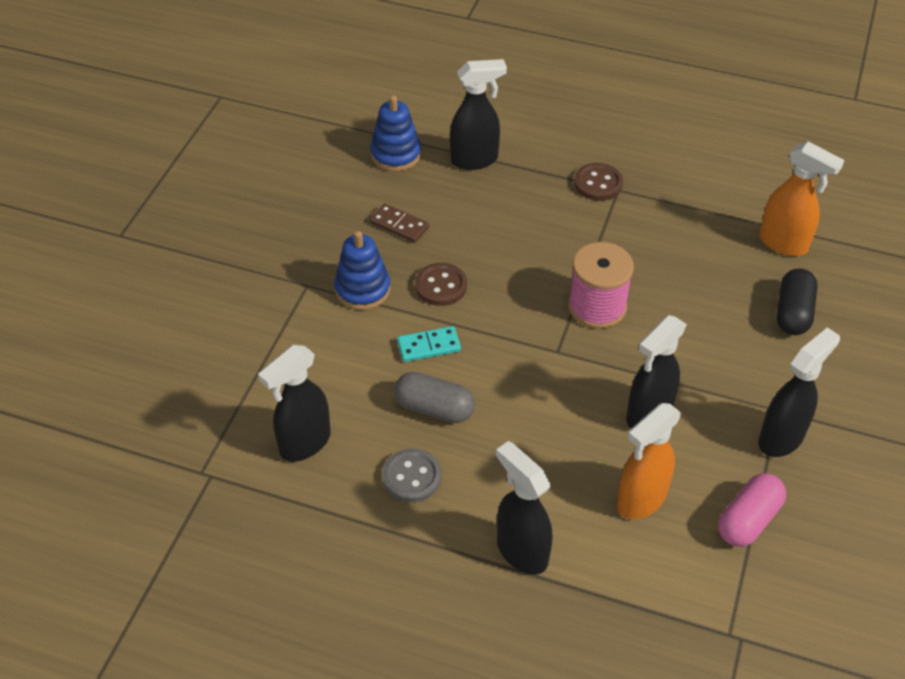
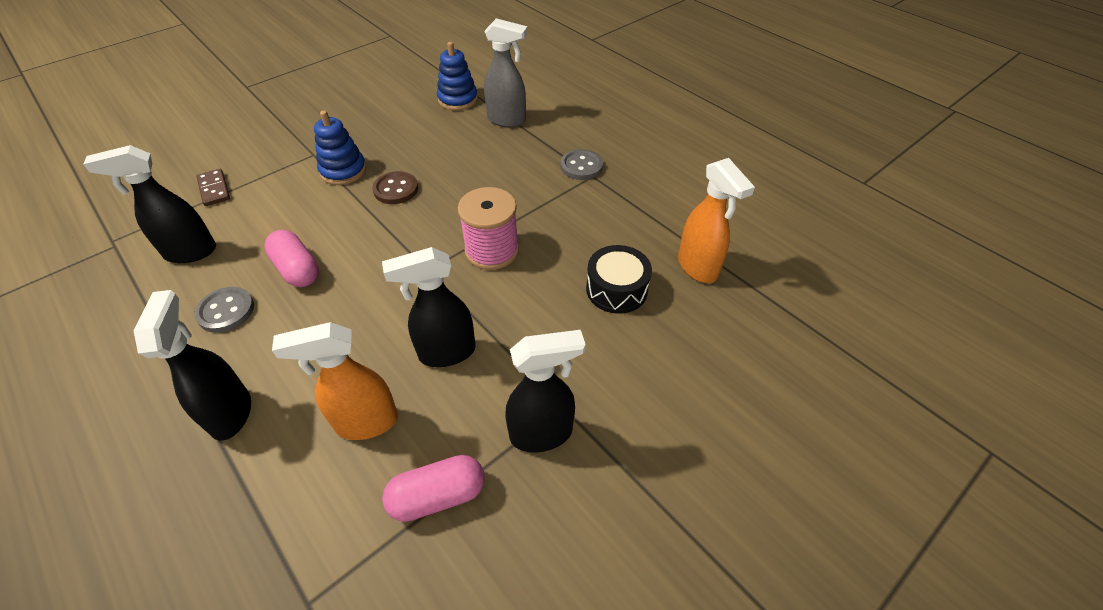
camera: 30 degrees right, 0 degrees up
brown domino [370,203,429,243] -> brown domino moved to [197,169,230,206]
grey capsule [394,372,475,423] -> pink capsule [264,230,319,287]
turquoise domino [397,326,461,362] -> none
black spray bottle [450,59,507,170] -> grey spray bottle [484,18,528,128]
brown button [574,163,623,201] -> grey button [560,149,603,180]
black capsule [776,268,818,335] -> none
none -> black drum [586,245,652,314]

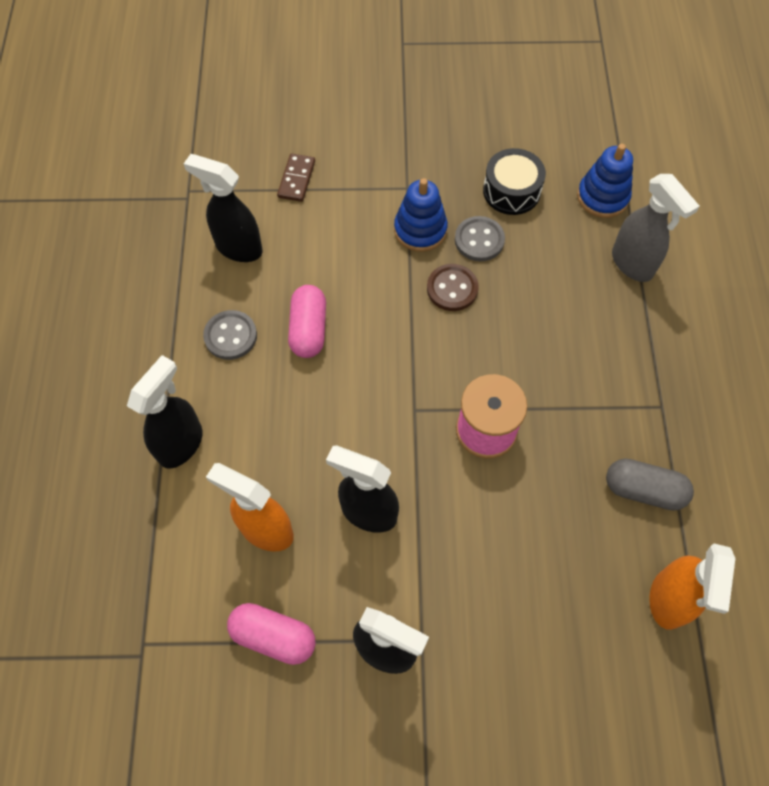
camera: 40 degrees right, 15 degrees up
grey button [560,149,603,180] -> grey button moved to [455,216,505,261]
black drum [586,245,652,314] -> black drum moved to [483,148,546,215]
none -> grey capsule [606,459,694,511]

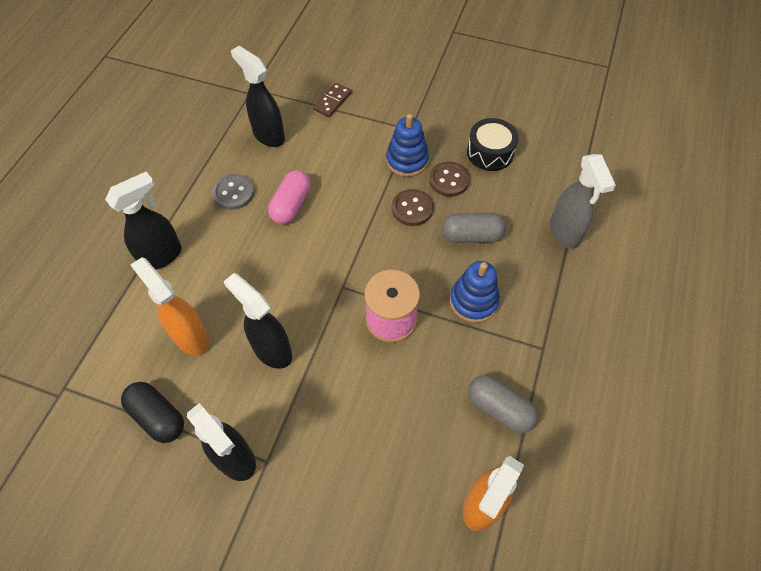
camera: 20 degrees right, 5 degrees down
pink capsule [227,603,316,665] -> black capsule [121,382,184,443]
grey button [455,216,505,261] -> brown button [429,162,470,197]
blue stacking toy [577,144,633,218] -> blue stacking toy moved to [450,261,500,323]
none -> grey capsule [442,213,506,243]

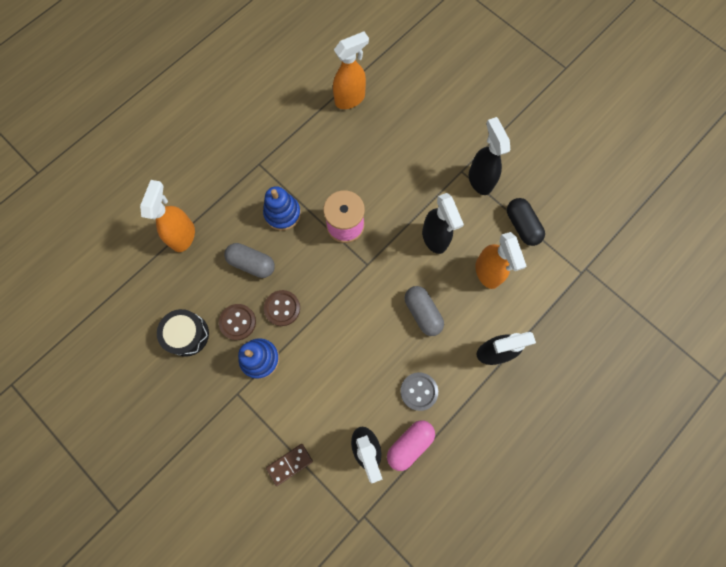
camera: 155 degrees left, 15 degrees up
pink capsule [268,170,311,224] -> pink capsule moved to [387,420,435,471]
grey capsule [468,375,538,434] -> grey capsule moved to [405,286,444,336]
grey spray bottle [550,154,616,249] -> orange spray bottle [140,180,195,252]

